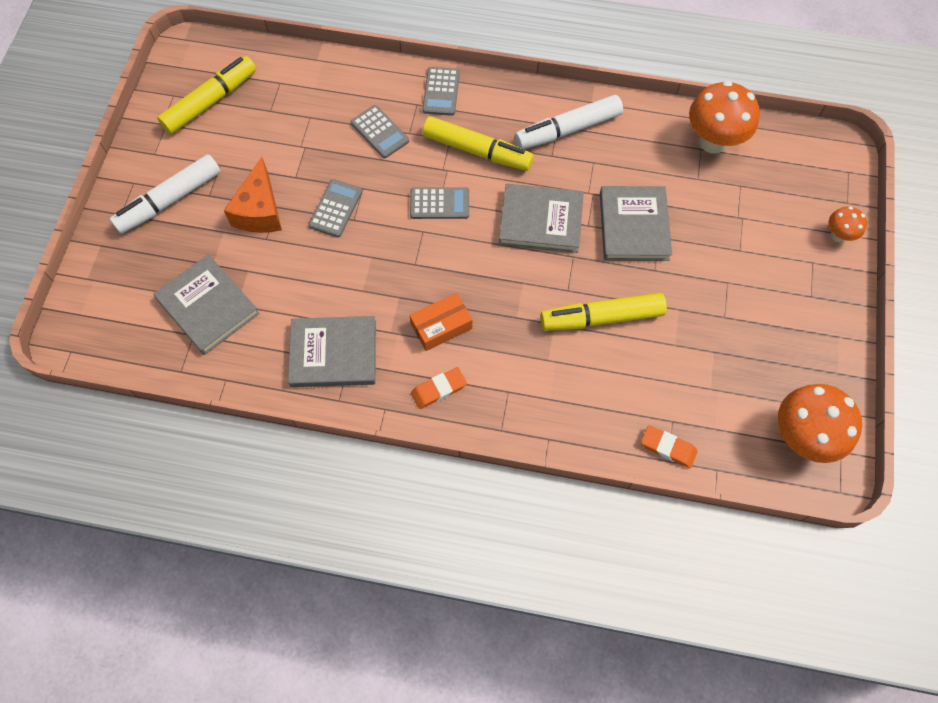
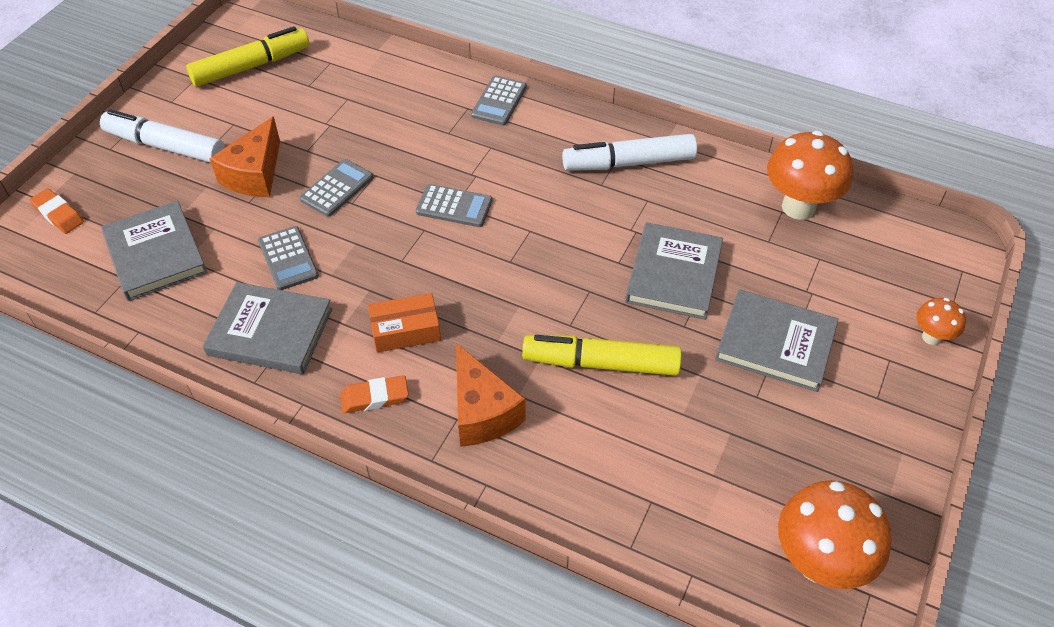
camera: 15 degrees right, 15 degrees down
white marker [110,154,221,234] -> white marker turned 45 degrees clockwise [100,109,225,163]
grey calculator [351,105,409,158] -> grey calculator moved to [258,226,319,290]
yellow marker [422,116,534,171] -> none
grey book [499,184,584,253] -> grey book moved to [715,289,838,392]
orange eraser [641,425,698,468] -> orange eraser moved to [30,188,84,234]
none -> orange cheese [456,343,526,447]

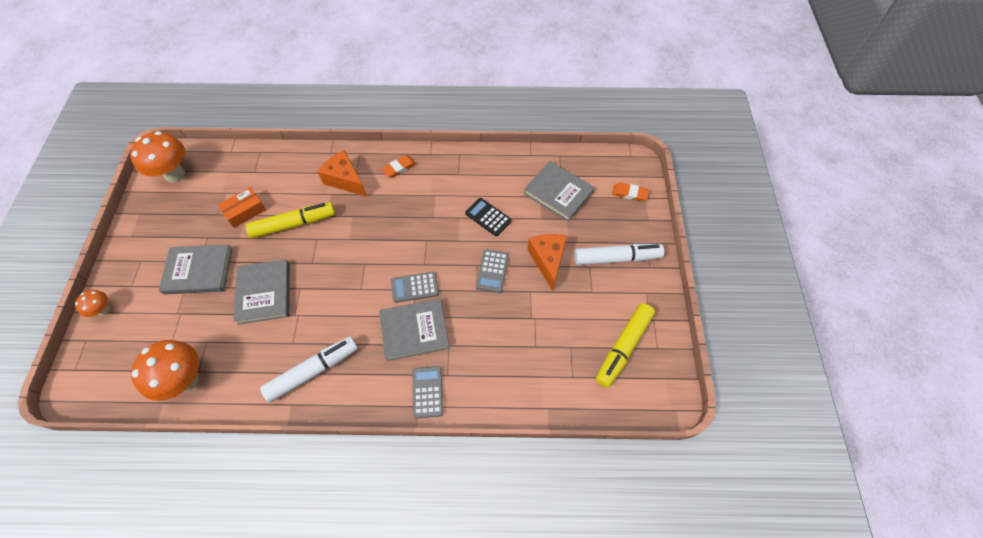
camera: 155 degrees right, 10 degrees up
grey book [203,282,332,374] -> grey book moved to [379,299,450,361]
grey calculator [258,226,319,290] -> black calculator [465,198,512,236]
orange box [368,293,441,353] -> orange box moved to [218,187,266,228]

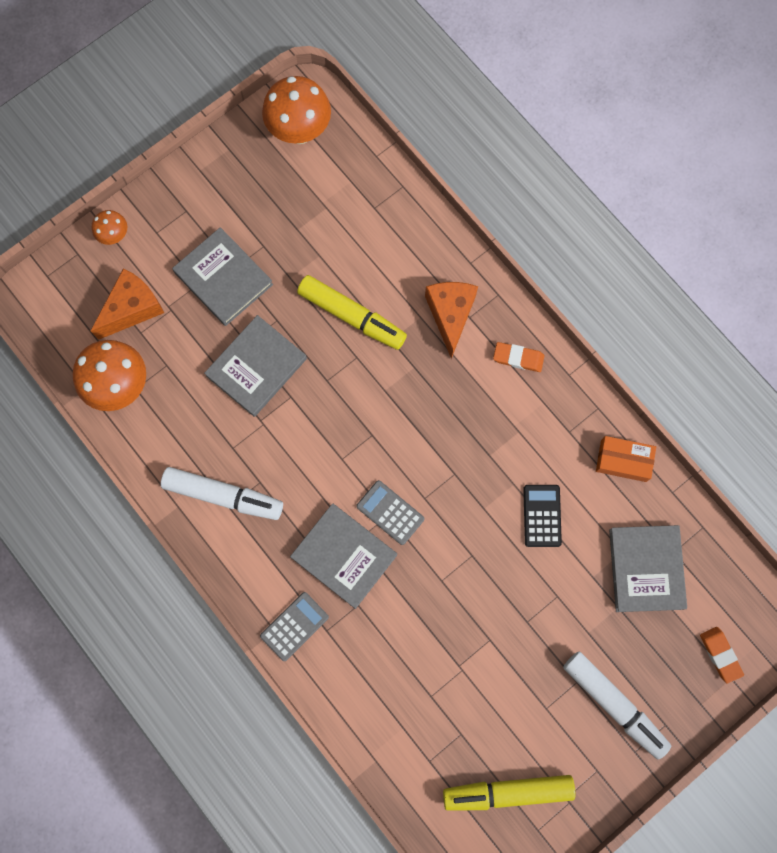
camera: 50 degrees right, 15 degrees up
orange box [218,187,266,228] -> orange box moved to [596,436,656,482]
grey calculator [476,249,509,293] -> none
orange cheese [527,234,567,291] -> orange cheese moved to [91,268,164,340]

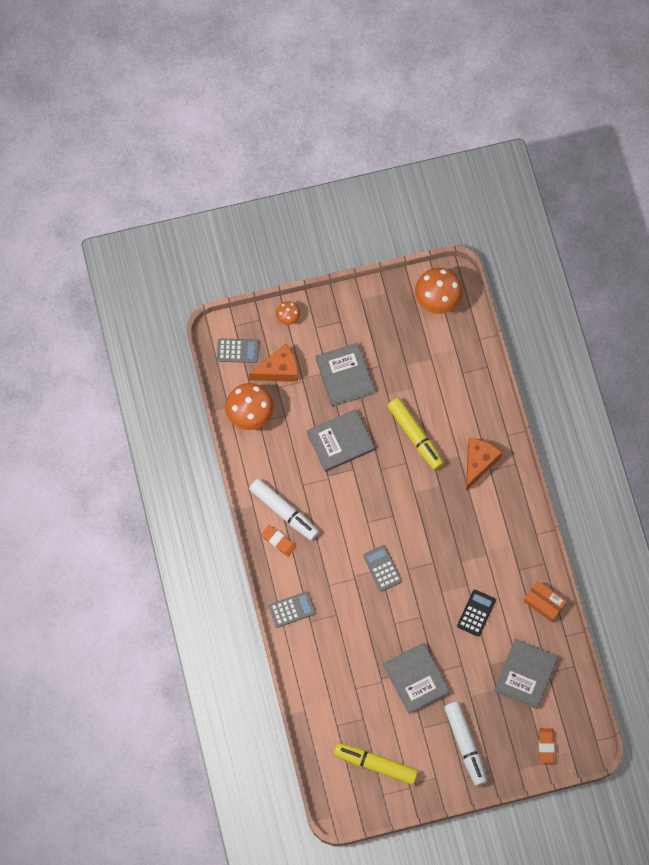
camera: 25 degrees right, 5 degrees down
grey book [290,504,397,609] -> grey book moved to [383,642,450,714]
orange eraser [493,342,544,372] -> orange eraser moved to [261,525,296,556]
none -> grey calculator [217,338,259,363]

